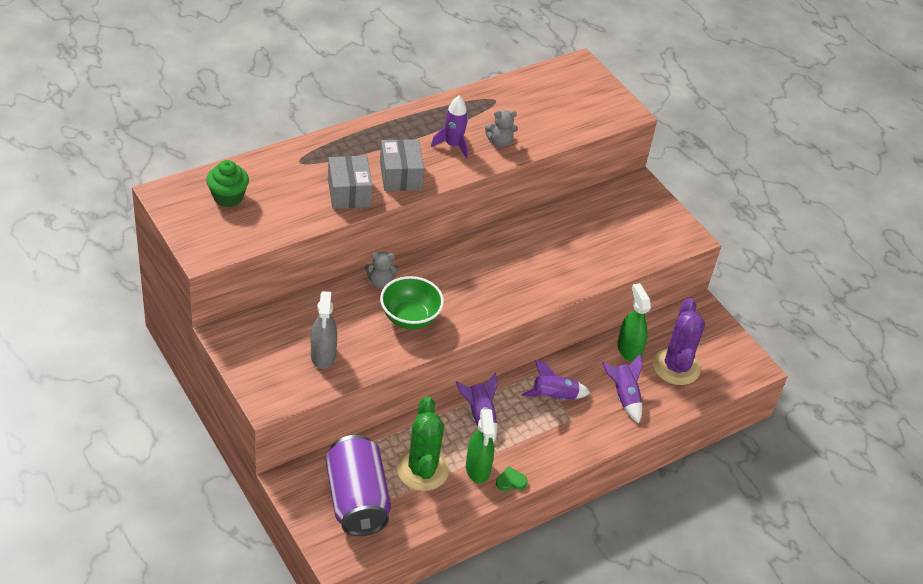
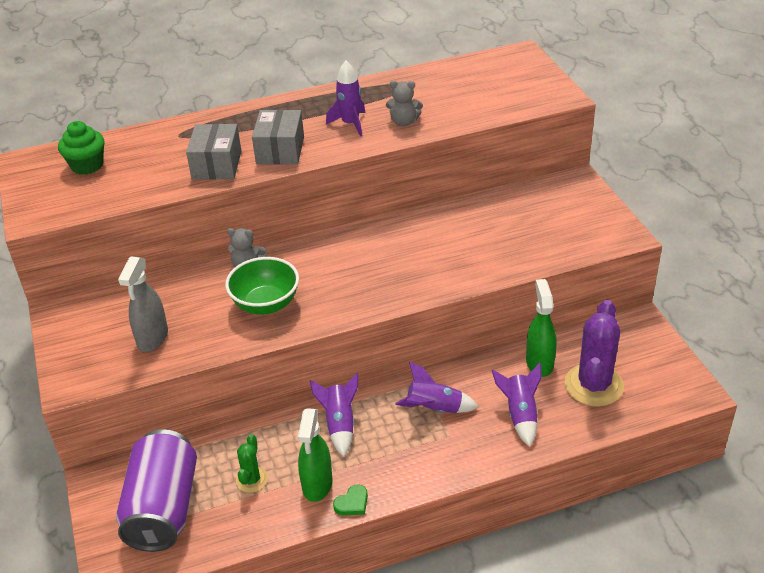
camera: 20 degrees right, 5 degrees down
green cactus [396,396,449,491] -> green cactus [236,434,268,493], size x0.51
green heart [496,467,527,491] -> green heart turned 135 degrees clockwise [333,484,368,515]

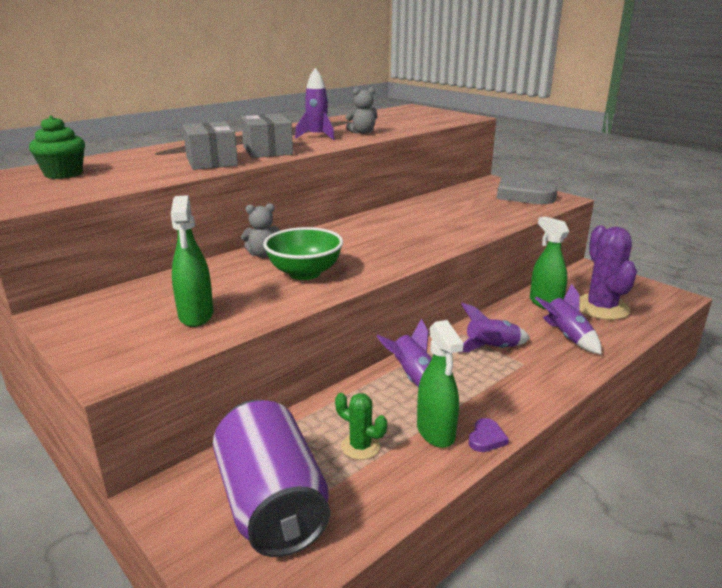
camera: 25 degrees left, 15 degrees down
grey spray bottle [118,256,168,352] -> green spray bottle [171,195,214,327]
green cactus [236,434,268,493] -> green cactus turned 45 degrees counterclockwise [335,393,387,460]
green heart [333,484,368,515] -> purple heart [469,418,509,452]
none -> grey heart [497,174,557,204]

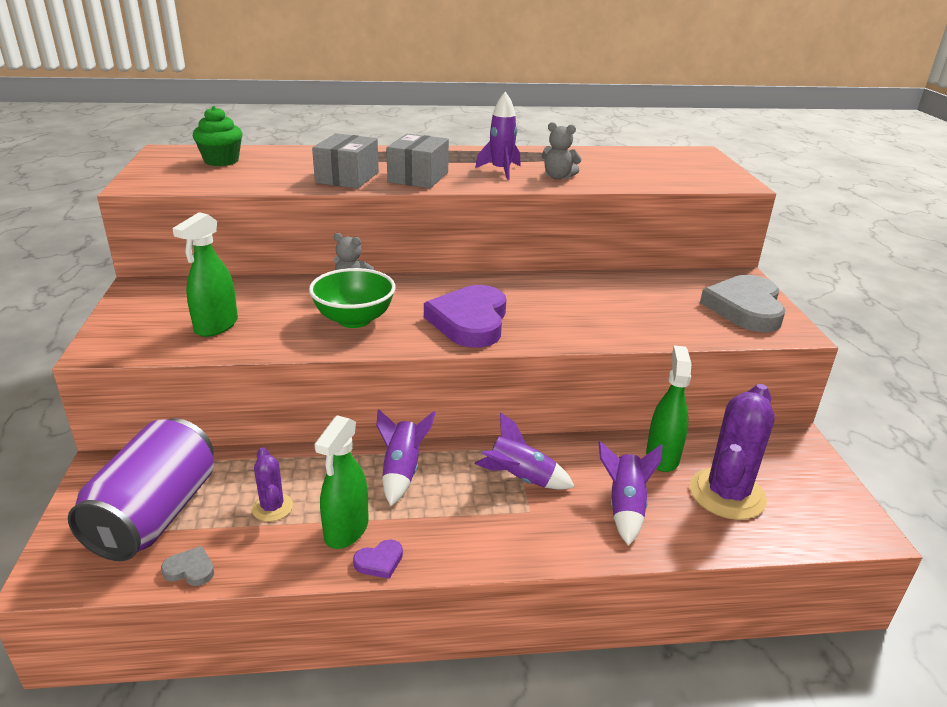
camera: 35 degrees right, 5 degrees up
green cactus [335,393,387,460] -> purple cactus [252,447,293,522]
none -> grey heart [161,546,214,586]
none -> purple heart [424,285,506,348]

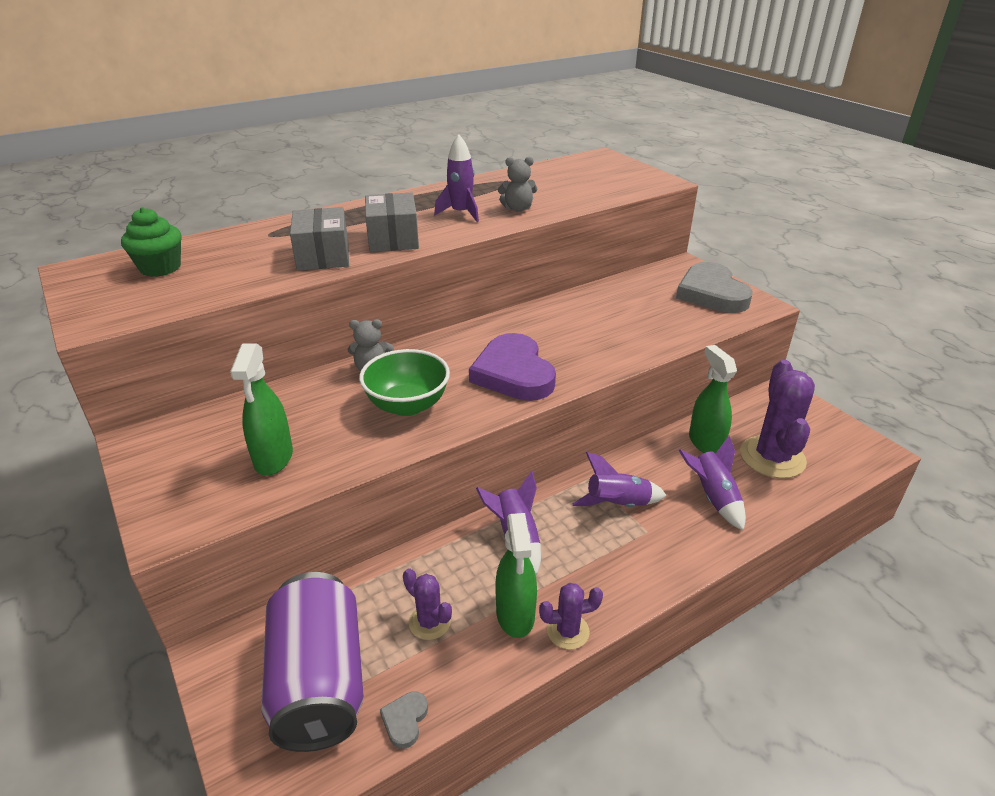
camera: 25 degrees left, 5 degrees up
grey heart [161,546,214,586] -> grey heart turned 60 degrees counterclockwise [380,691,428,749]
purple heart [353,539,403,579] -> purple cactus [539,583,603,650]

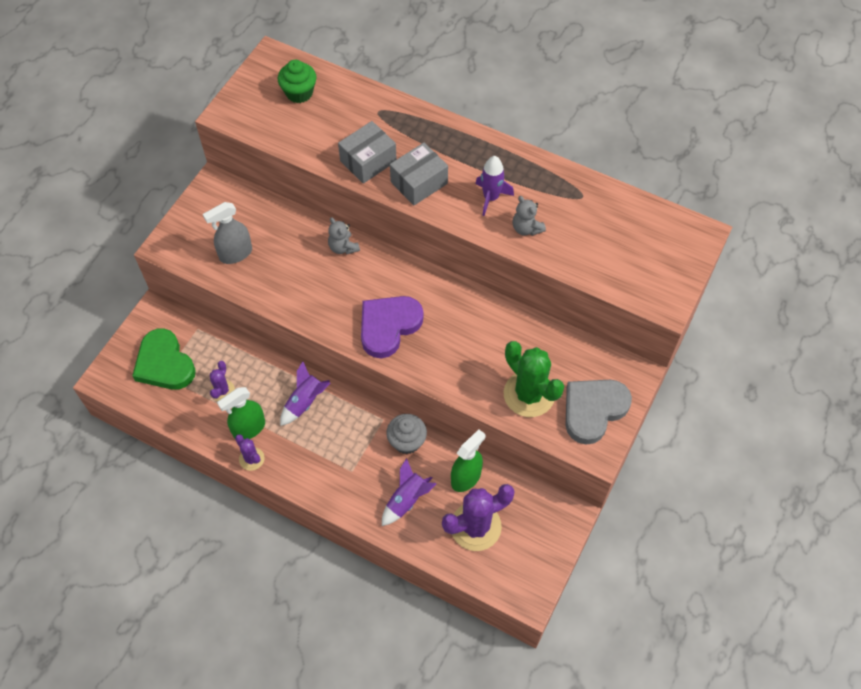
camera: 60 degrees right, 25 degrees up
green spray bottle [230,343,293,475] -> grey spray bottle [203,202,252,264]
purple can [261,572,364,752] -> green heart [132,328,196,390]
green bowl [359,349,450,416] -> none
grey heart [380,691,428,749] -> none
purple rocket [573,452,667,507] -> none
none -> grey cupcake [386,414,427,454]
none -> green cactus [504,341,564,417]

